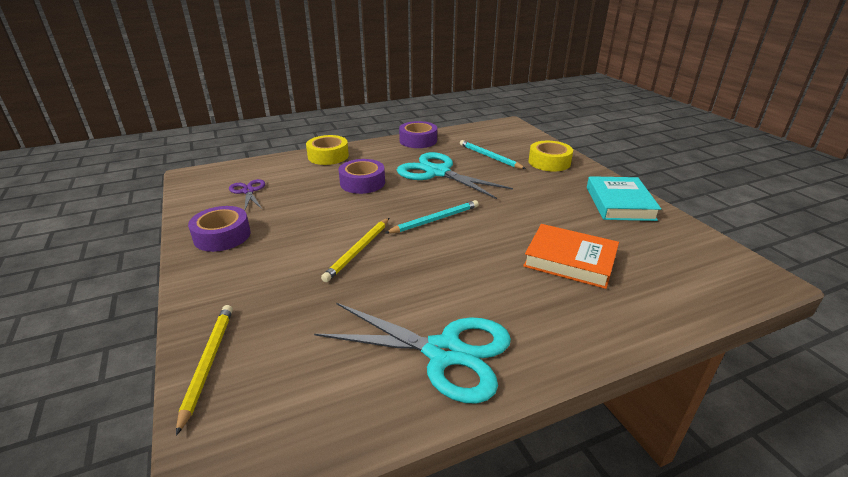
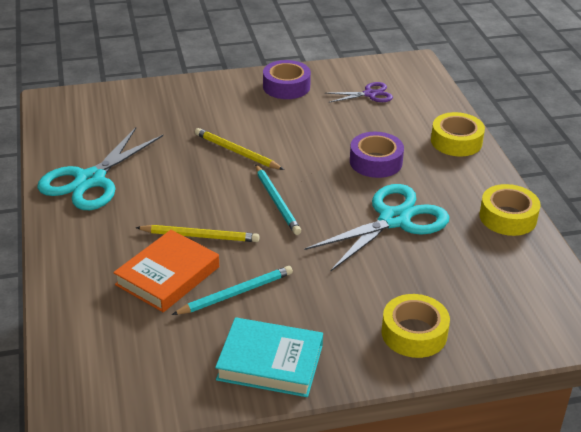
camera: 100 degrees right, 5 degrees up
yellow pencil [176,305,233,436] -> yellow pencil moved to [135,225,260,242]
purple tape [399,121,437,148] -> yellow tape [479,184,541,236]
turquoise pencil [460,140,526,169] -> turquoise pencil moved to [172,266,293,315]

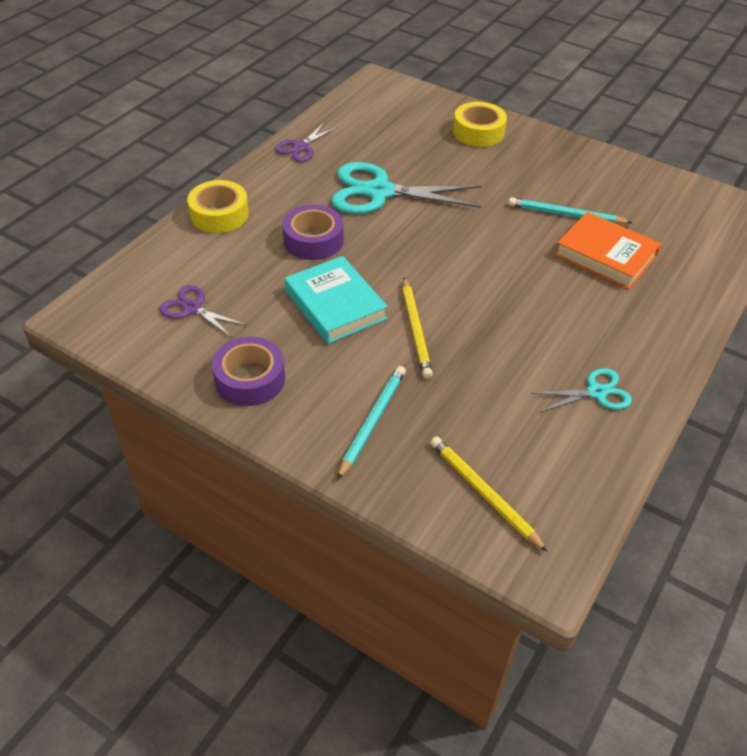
camera: 135 degrees left, 10 degrees up
turquoise scissors [37,127,163,210] -> turquoise scissors [531,368,632,412], size x0.52
orange book [113,230,219,312] -> orange book turned 45 degrees clockwise [554,212,661,289]
yellow pencil [135,225,260,242] -> yellow pencil moved to [430,437,548,552]
turquoise book [215,317,323,397] -> turquoise book moved to [284,256,388,344]
turquoise pencil [255,164,301,235] -> turquoise pencil moved to [337,366,406,480]
yellow tape [479,184,541,236] -> purple scissors [275,122,338,162]

